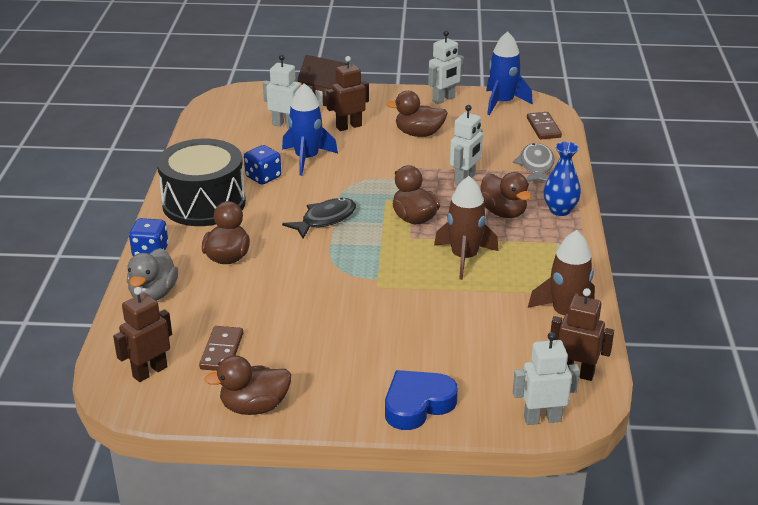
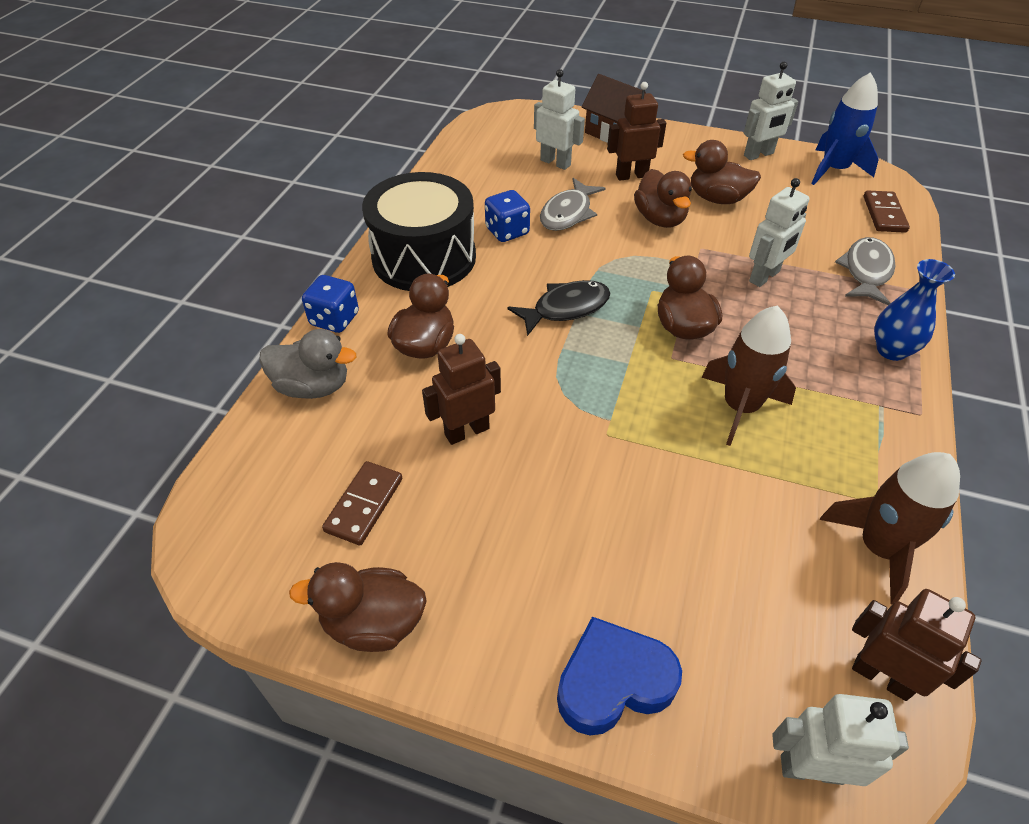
camera: 15 degrees right, 15 degrees up
brown robot [113,287,172,382] -> brown robot moved to [422,334,501,445]
grey duck [127,248,178,301] -> grey duck turned 105 degrees counterclockwise [259,329,356,399]
blue rocket [282,83,338,176] -> grey fish [540,178,606,231]
brown duck [480,172,531,218] -> brown duck moved to [634,169,692,228]

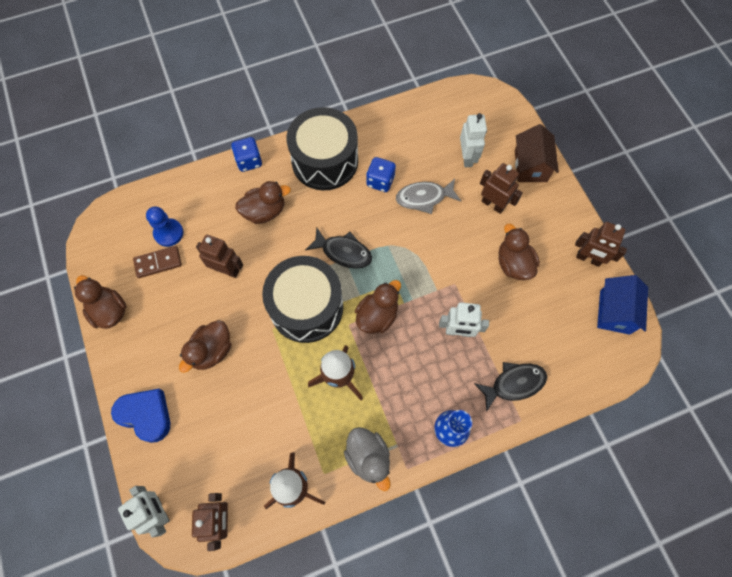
camera: 50 degrees right, 20 degrees up
grey duck [259,329,356,399] -> grey duck moved to [344,427,391,491]
brown duck [634,169,692,228] -> brown duck moved to [179,320,231,373]
white robot [744,62,798,160] -> brown robot [575,222,627,267]
blue rocket [811,72,879,185] -> blue house [597,275,648,335]
grey fish [835,237,895,305] -> black fish [474,362,547,412]
brown domino [863,190,910,233] -> none
none -> blue pawn [146,206,183,247]
none -> black drum [262,256,343,343]

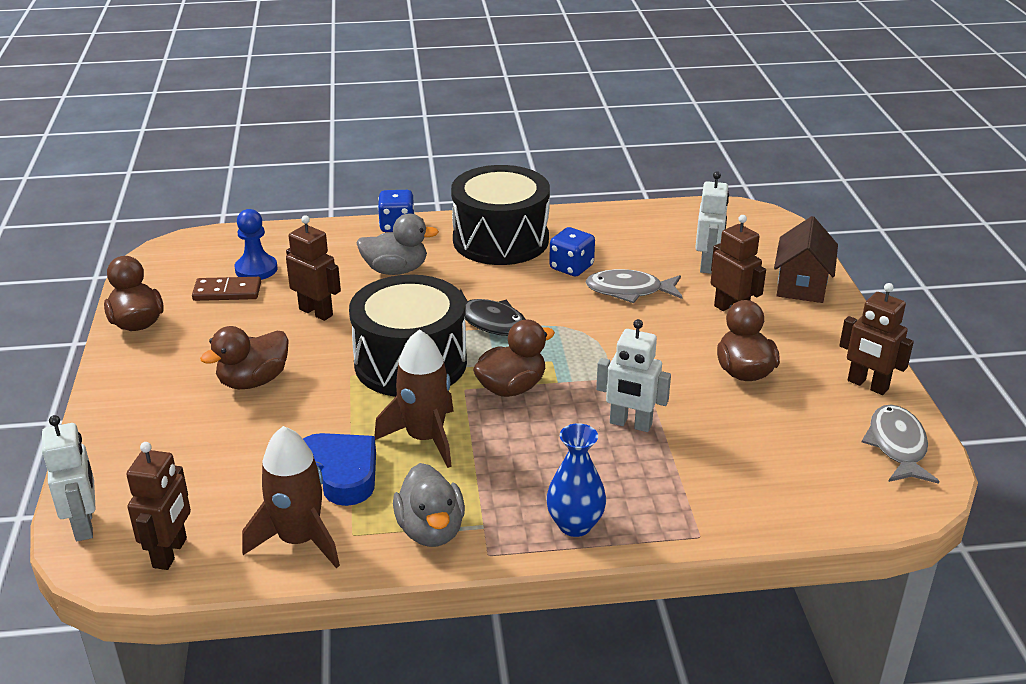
camera: 15 degrees right, 35 degrees down
blue heart [111,389,170,443] -> blue heart moved to [303,433,376,506]
brown duck [235,181,291,224] -> grey duck [356,214,439,275]
black fish [474,362,547,412] -> none
blue house [597,275,648,335] -> grey fish [862,405,939,484]

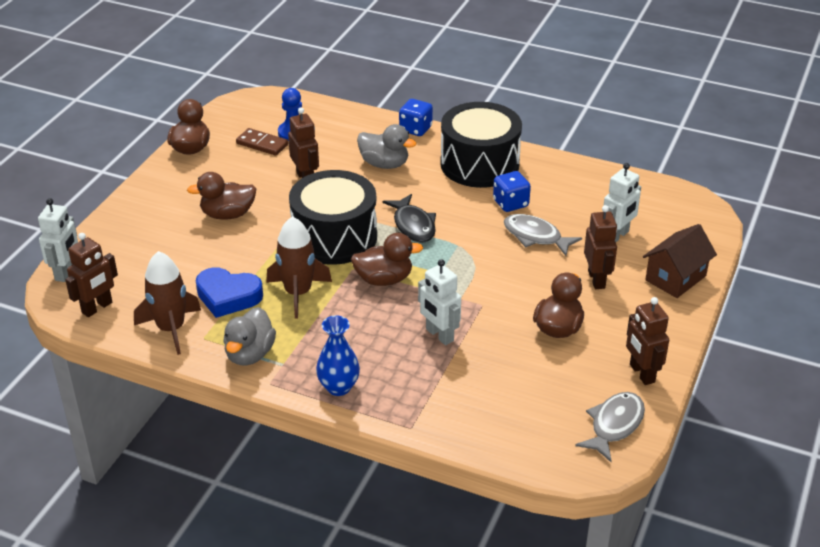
camera: 30 degrees right, 5 degrees up
blue heart [303,433,376,506] -> blue heart turned 120 degrees clockwise [196,267,263,318]

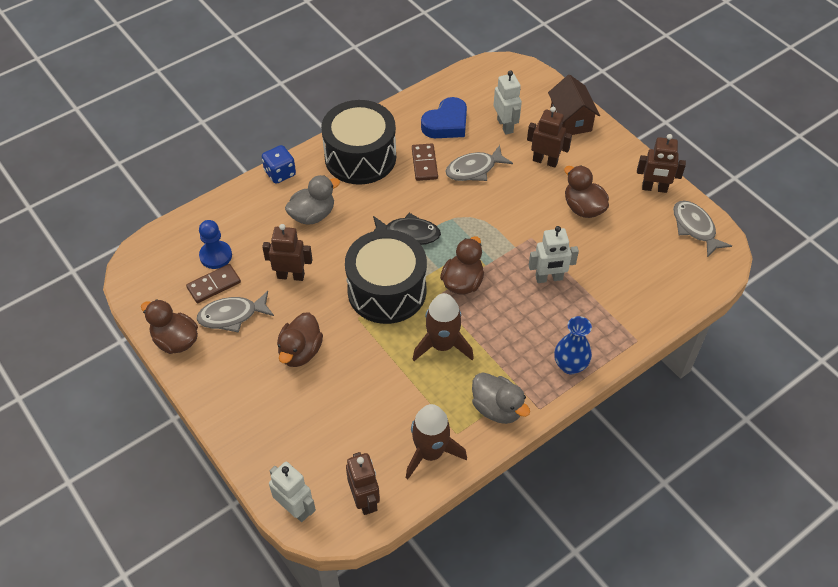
camera: 60 degrees left, 15 degrees up
blue heart [196,267,263,318] -> blue heart moved to [421,97,467,138]
blue dice [493,171,531,212] -> brown domino [412,143,438,181]
none -> grey fish [196,291,274,333]

